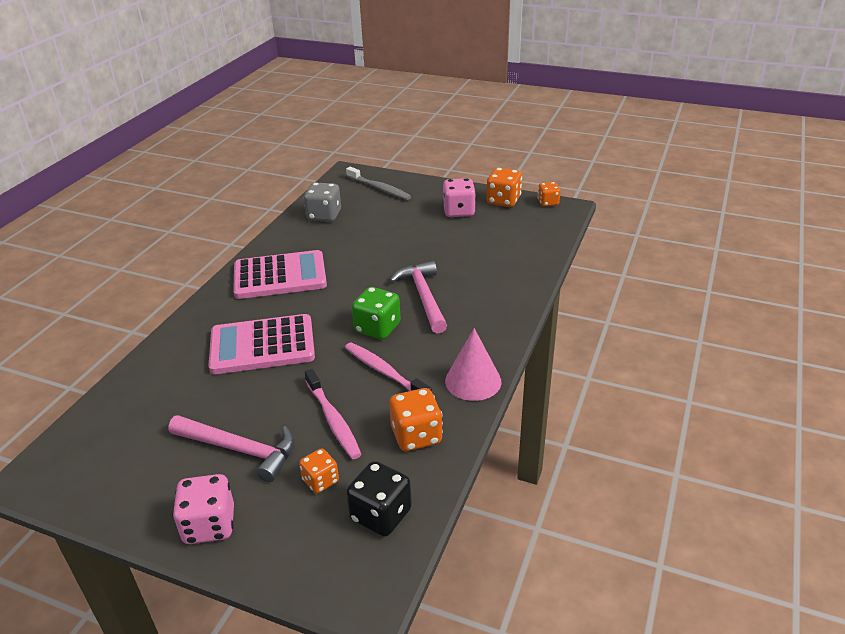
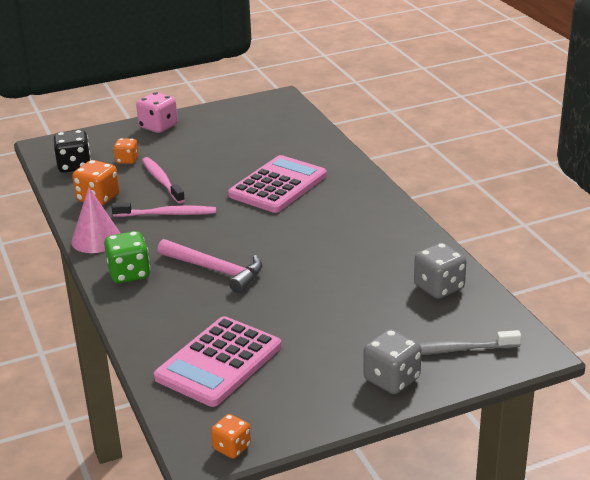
camera: 135 degrees right, 5 degrees down
pink hammer [168,415,295,482] -> none
pink calculator [233,250,327,299] -> pink calculator moved to [154,316,281,407]
pink toothbrush [305,369,362,459] -> pink toothbrush turned 45 degrees clockwise [142,157,185,203]
green dice [352,287,401,339] -> green dice moved to [104,231,151,283]
pink dice [443,178,476,217] -> none
orange dice [486,168,522,207] -> none
none -> grey dice [363,329,421,394]

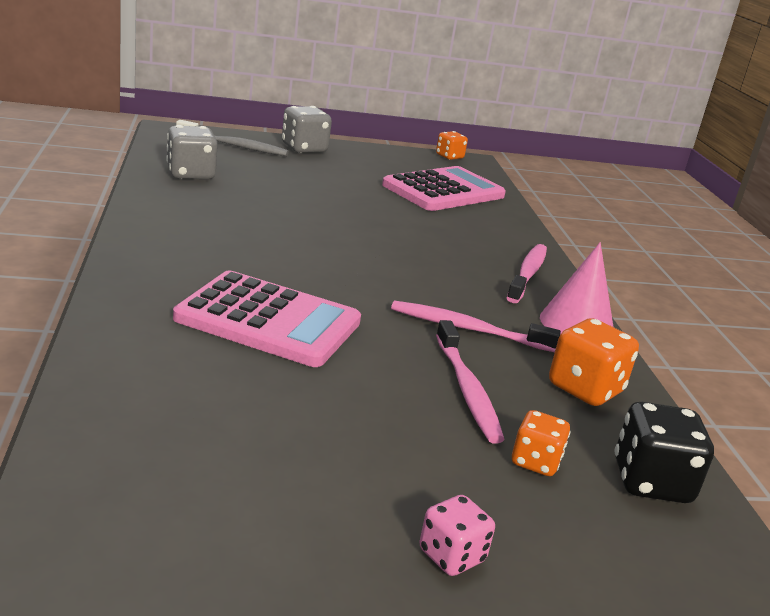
camera: 170 degrees left, 5 degrees down
green dice [104,231,151,283] -> pink toothbrush [507,244,547,303]
pink dice [136,92,178,133] -> pink dice [420,495,495,576], size x0.63
pink hammer [157,239,262,293] -> none
pink calculator [228,155,327,213] -> pink calculator turned 120 degrees counterclockwise [173,270,361,367]

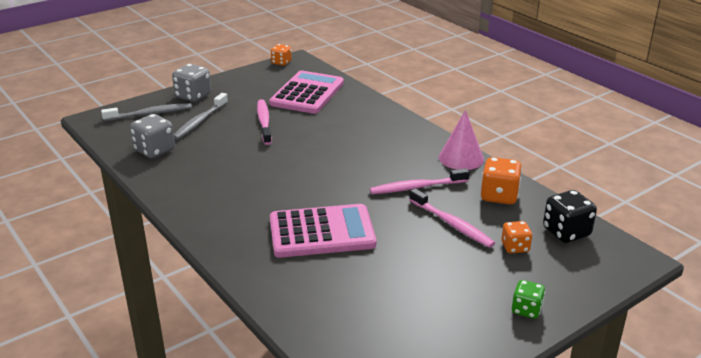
camera: 25 degrees left, 5 degrees up
pink dice [420,495,495,576] -> green dice [512,280,545,319]
pink toothbrush [507,244,547,303] -> pink toothbrush moved to [257,99,272,145]
none -> grey toothbrush [174,93,228,140]

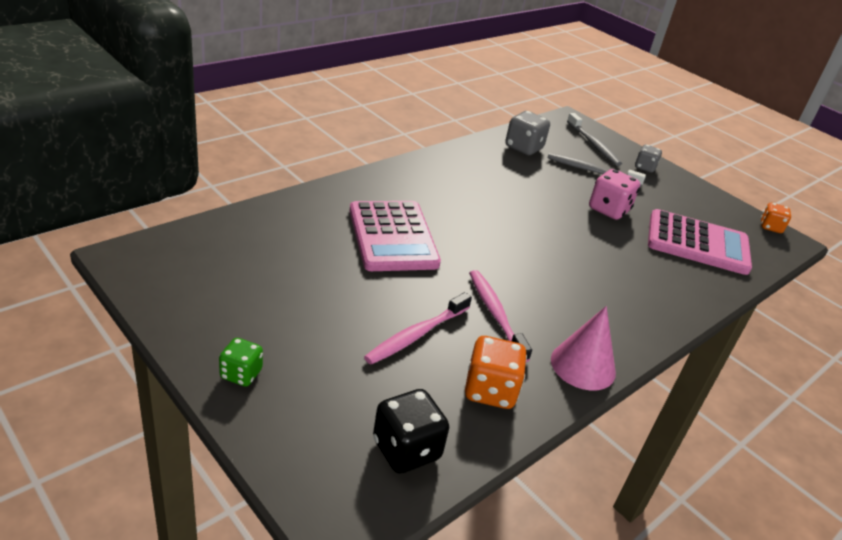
camera: 80 degrees right, 5 degrees up
grey dice [172,64,211,102] -> grey dice [635,145,662,173], size x0.63
pink toothbrush [257,99,272,145] -> pink dice [589,169,640,220]
orange dice [502,221,532,253] -> none

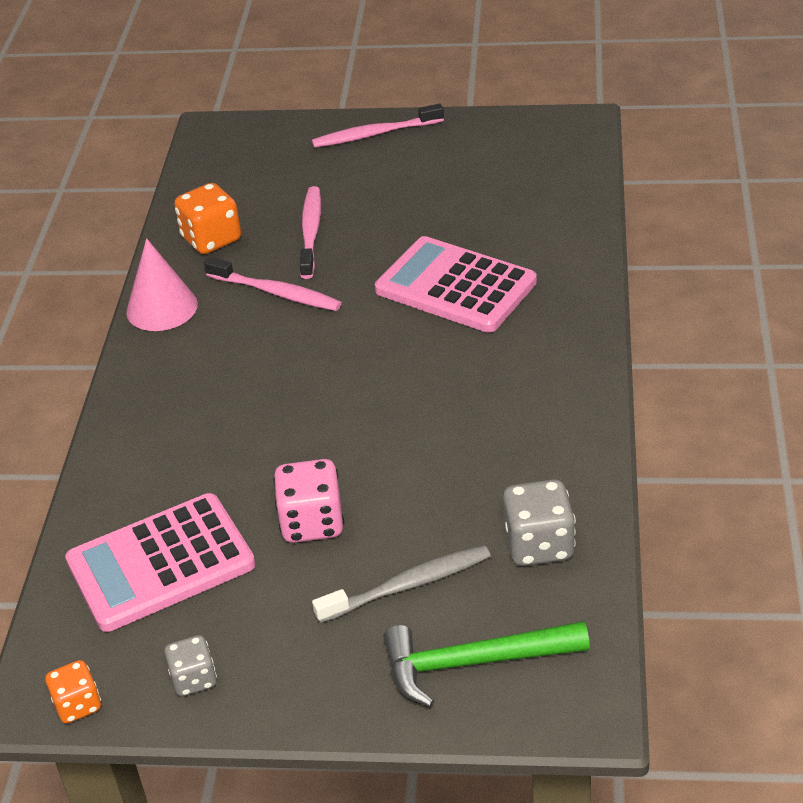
camera: 145 degrees right, 5 degrees up
green dice [219,338,263,387] -> pink toothbrush [312,104,444,148]
black dice [373,389,449,474] -> none
grey toothbrush [567,113,622,166] -> green hammer [383,621,590,707]
grey dice [635,145,662,173] -> grey dice moved to [164,635,217,696]

